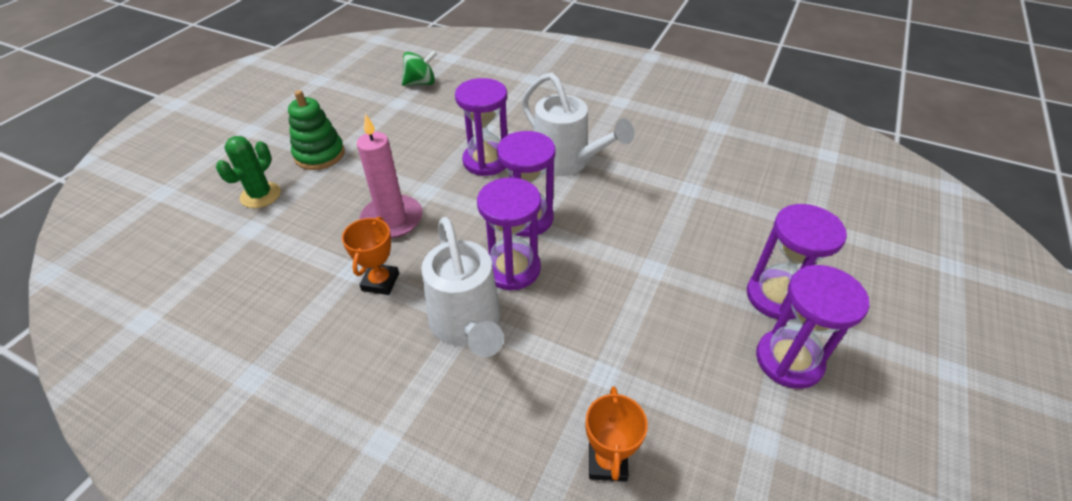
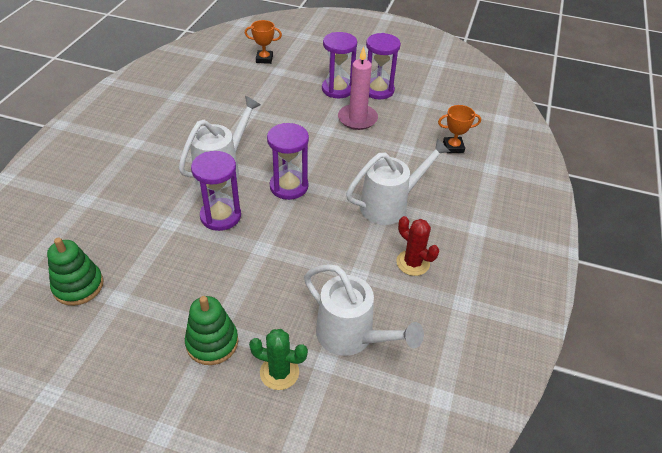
camera: 100 degrees left, 0 degrees up
orange trophy [342,217,399,295] -> orange trophy moved to [245,20,282,64]
pink candle [357,114,423,239] -> pink candle moved to [338,47,378,130]
green spinning top [402,50,437,86] -> green stacking toy [47,238,103,306]
purple hourglass [477,178,541,291] -> none
none -> white watering can [304,264,424,356]
none -> red cactus [396,216,439,276]

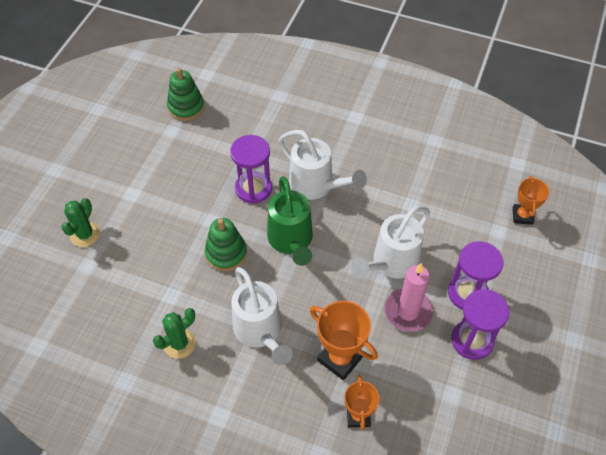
camera: 95 degrees right, 10 degrees up
green stacking toy [185,296,238,365] -> green stacking toy moved to [205,218,247,271]
purple hourglass [267,123,309,200] -> green watering can [267,176,313,266]
white watering can [304,264,424,356] -> white watering can moved to [351,206,430,279]
red cactus [396,216,439,276] -> green cactus [153,308,196,359]
none -> orange trophy [310,301,378,380]

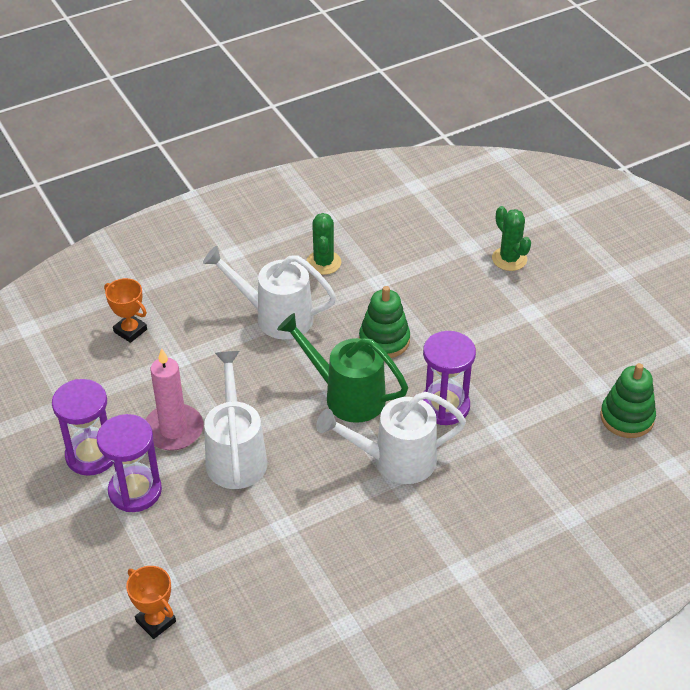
camera: 130 degrees right, 10 degrees down
orange trophy [310,301,378,380] -> none

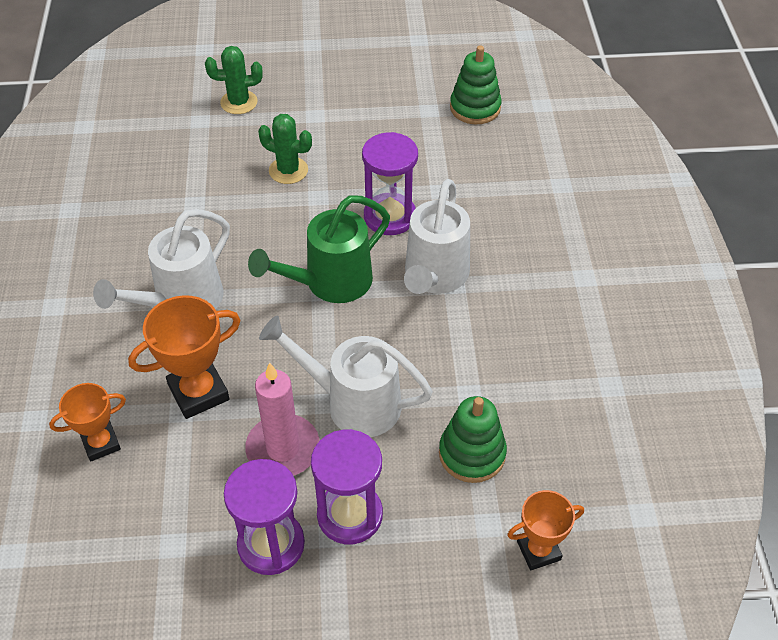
camera: 65 degrees left, 5 degrees up
green cactus [306,213,341,275] -> green cactus moved to [258,114,312,184]
green stacking toy [359,286,410,358] -> green stacking toy moved to [439,396,507,483]
none -> orange trophy [128,295,241,419]

